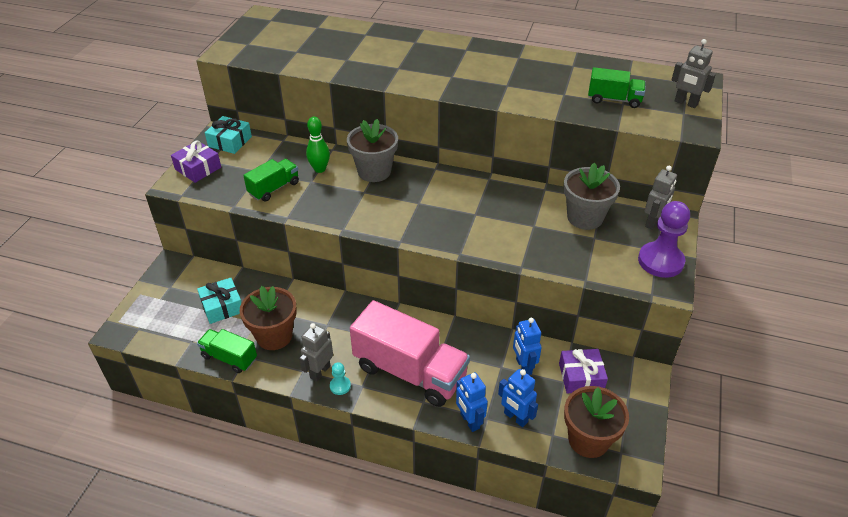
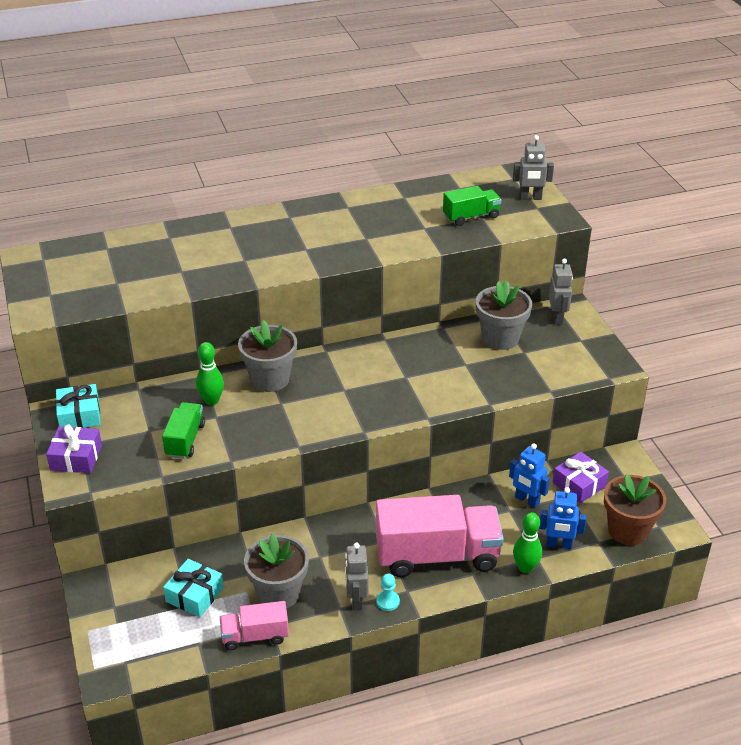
camera: 35 degrees left, 5 degrees down
green truck [197,329,257,373] -> pink truck [220,601,289,650]
brown flower pot [240,286,297,350] -> grey flower pot [244,534,309,609]
blue robot [456,373,488,432] -> green bowling pin [513,513,542,573]
purple pawn [638,201,690,278] -> none

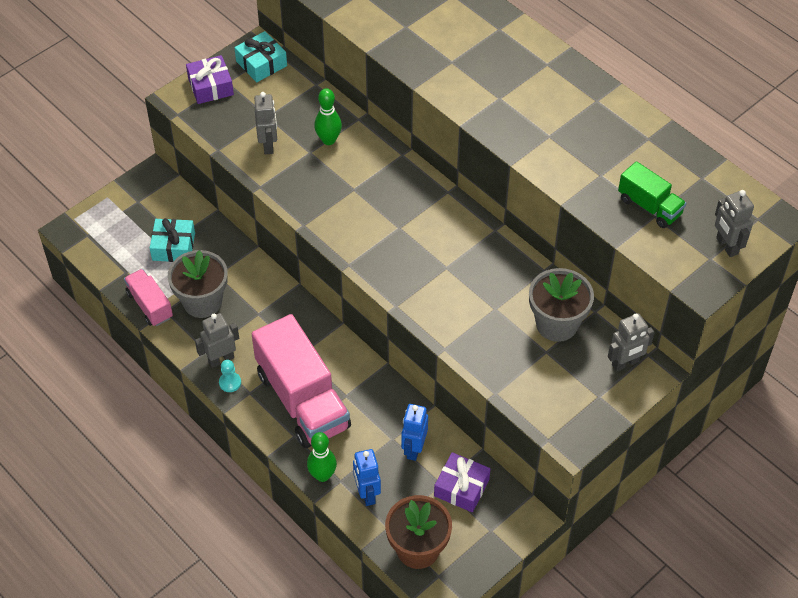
camera: 65 degrees right, 15 degrees up
green truck [162,402,205,459] -> grey robot [254,92,277,154]
grey flower pot [238,320,297,392] -> none

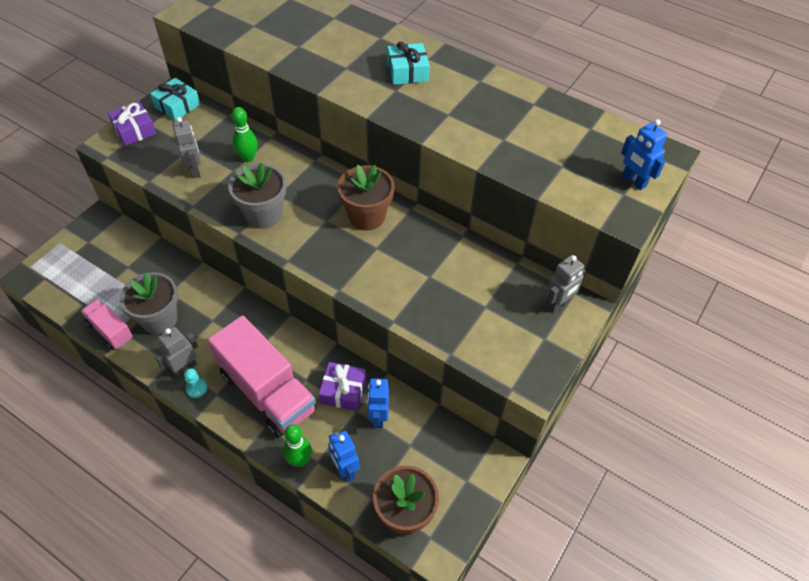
camera: 15 degrees left, 0 degrees up
turquoise gift [150,218,195,262] -> turquoise gift moved to [387,42,430,85]
purple gift [434,452,490,512] -> purple gift moved to [319,362,366,411]
grey flower pot [529,268,594,342] -> grey flower pot moved to [228,163,286,229]
green truck [618,161,686,228] -> none
grey robot [715,190,754,257] -> blue robot [621,119,668,190]
none -> brown flower pot [337,165,395,230]

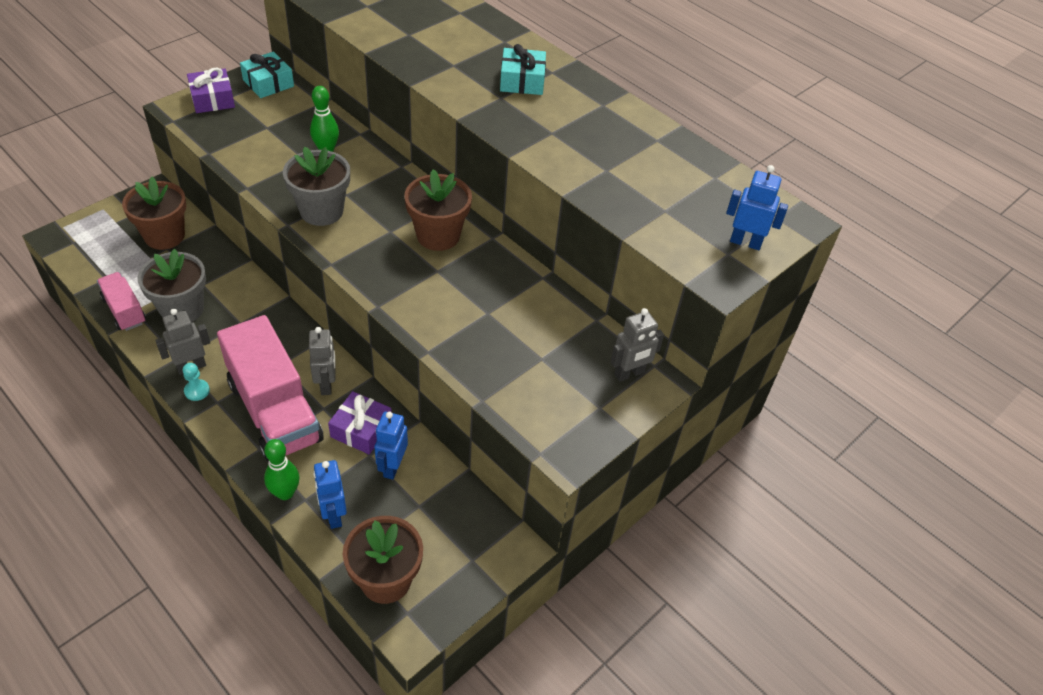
camera: 10 degrees right, 5 degrees down
grey robot [172,117,201,178] -> grey robot moved to [309,327,335,395]
blue robot [621,119,668,190] -> blue robot turned 135 degrees clockwise [726,165,788,250]
none -> brown flower pot [122,177,187,250]

